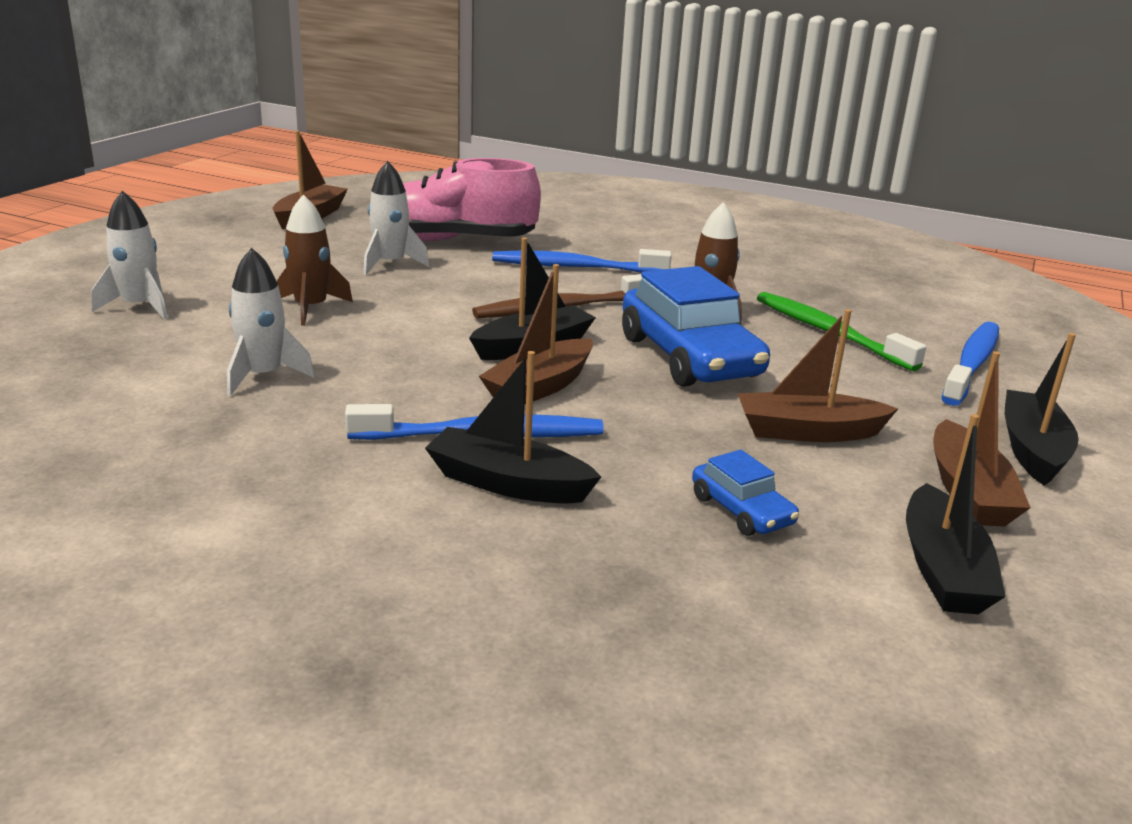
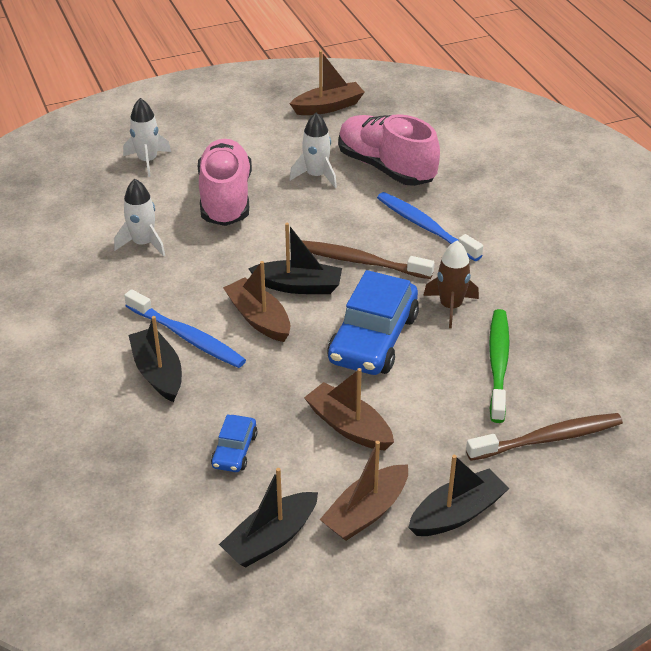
camera: 45 degrees right, 15 degrees up
brown rocket [277,194,353,326] -> pink shoe [198,139,252,226]
brown boat [479,264,593,404] -> brown boat turned 60 degrees clockwise [223,261,290,342]
blue toothbrush [941,322,999,406] -> brown toothbrush [466,413,623,461]

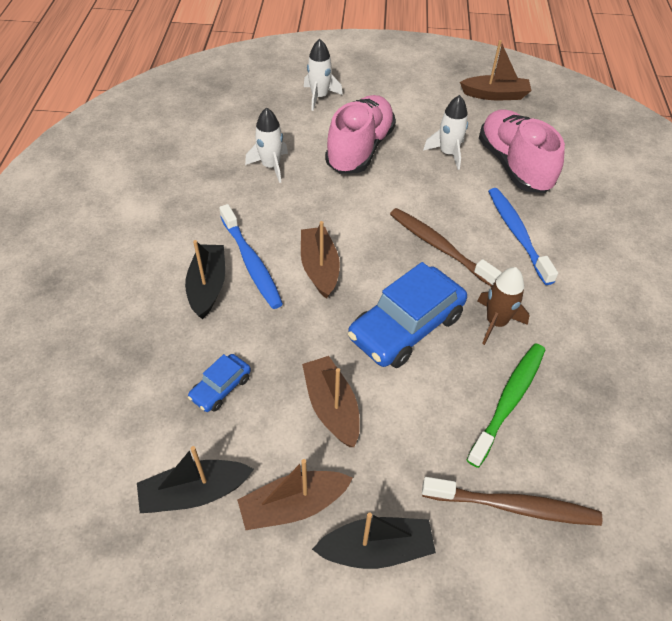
camera: 25 degrees right, 10 degrees up
black boat [248,223,342,294] -> none

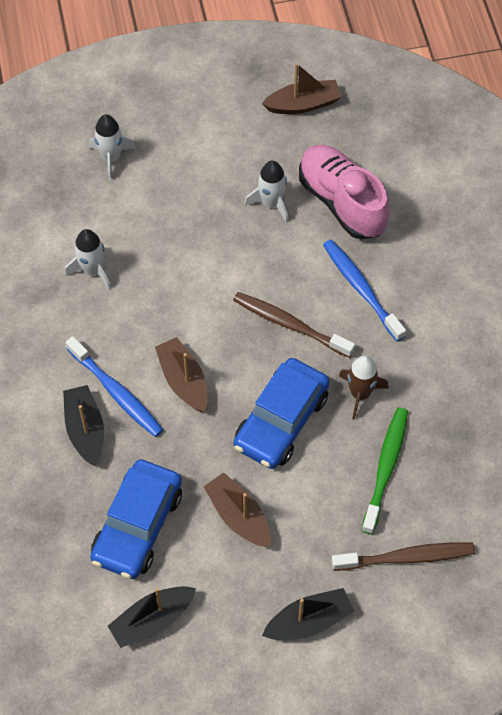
camera: 15 degrees left, 10 degrees up
blue car [188,354,251,412] -> blue car [90,459,182,579], size x2.05
brown boat [237,459,353,530] -> none
pink shoe [325,95,396,174] -> none

